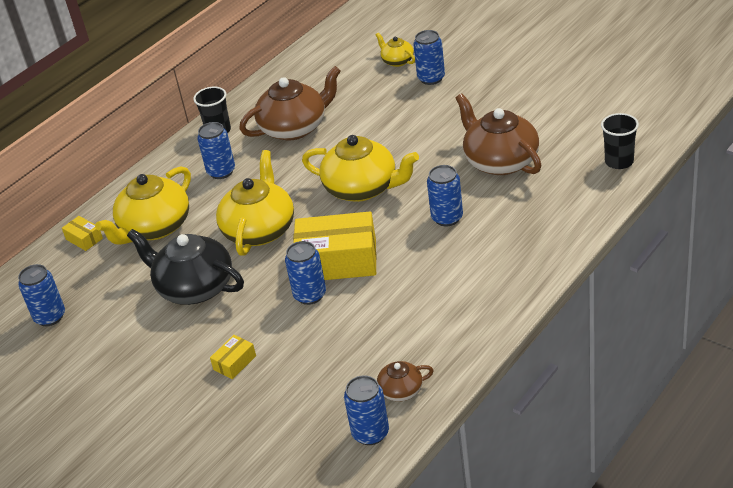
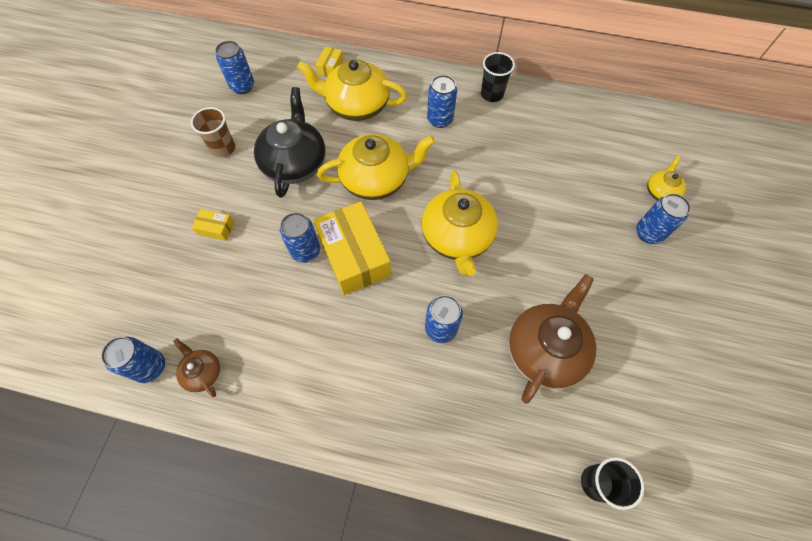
camera: 60 degrees right, 25 degrees up
brown teapot [239,66,341,141] -> none
none -> brown cup [191,107,235,157]

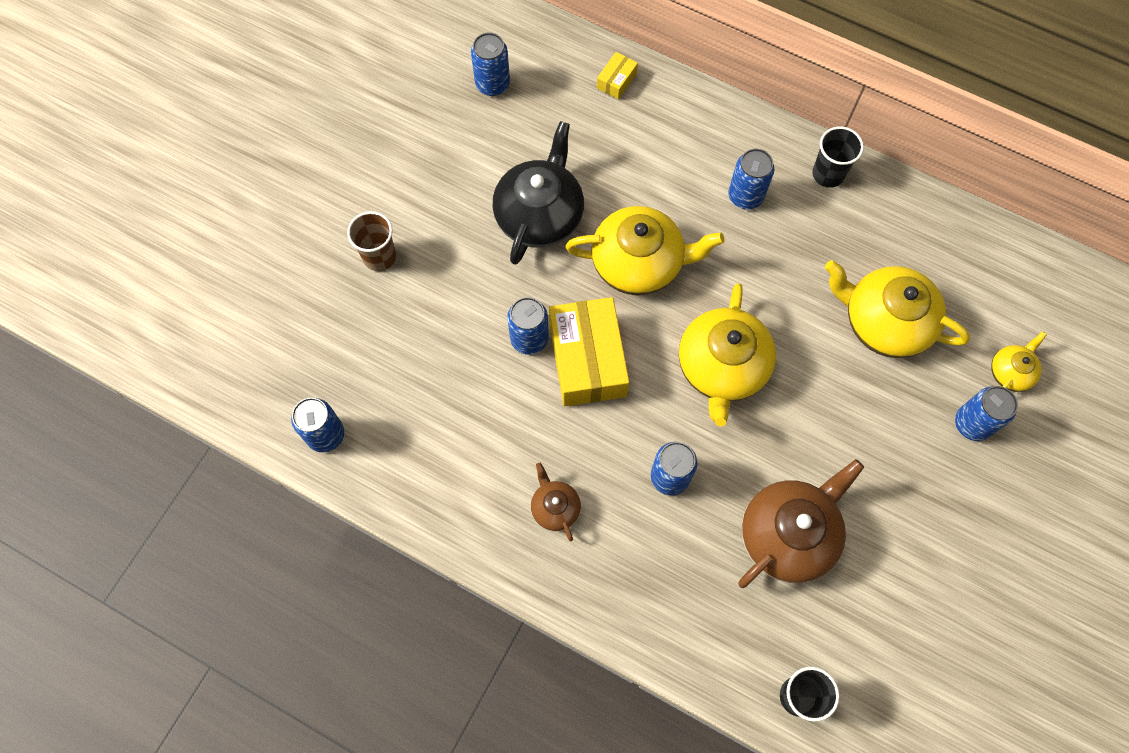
camera: 15 degrees right, 5 degrees up
brown teapot [173,338,221,397] -> brown teapot moved to [531,463,581,541]
brown cup [191,107,235,157] -> brown cup moved to [347,211,396,271]
yellow box [192,209,234,241] -> none
yellow teapot [297,59,407,121] -> yellow teapot moved to [825,260,970,358]

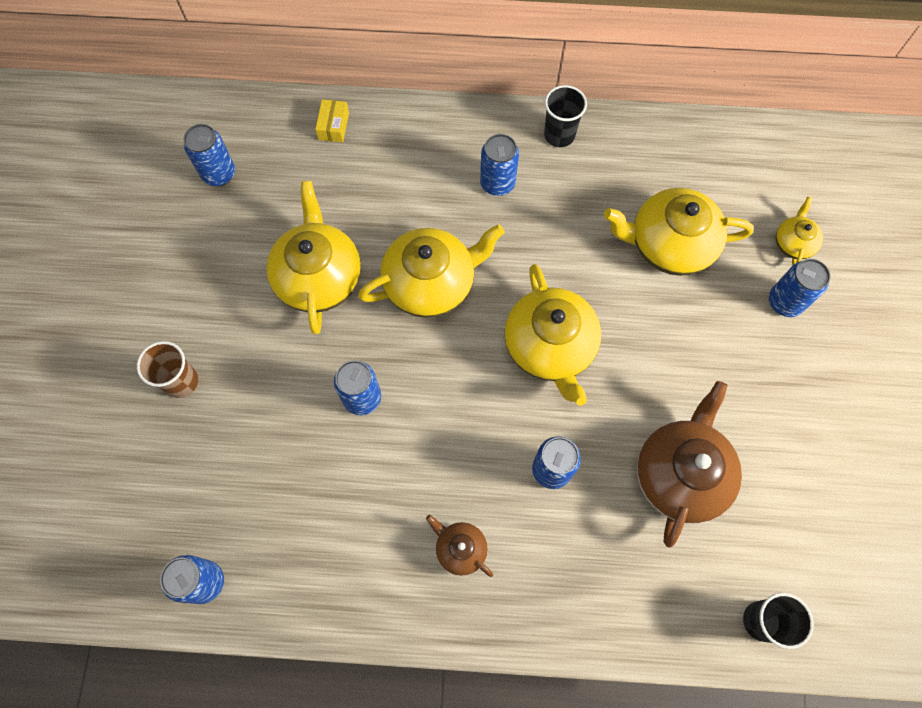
camera: 25 degrees left, 0 degrees up
black teapot [493,121,584,265] -> yellow teapot [266,181,361,334]
yellow box [549,297,629,406] -> none

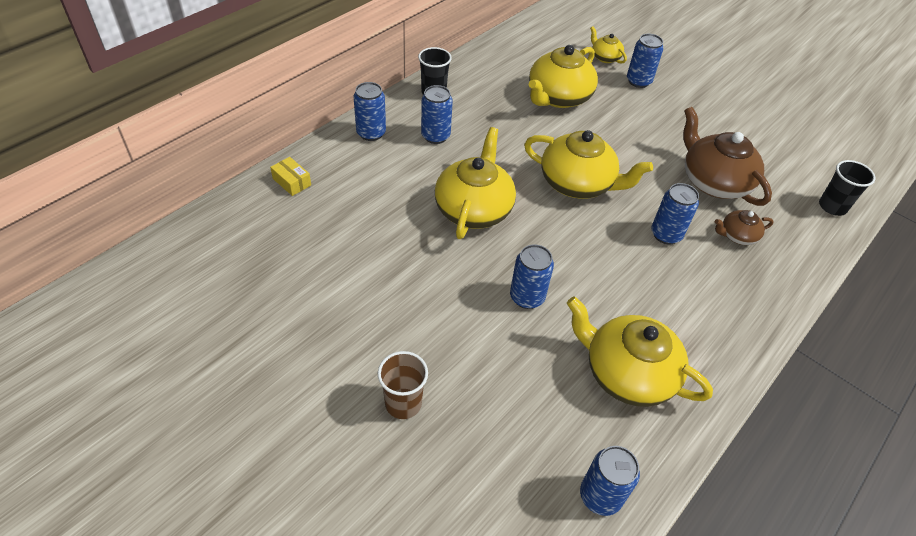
camera: 55 degrees left, 20 degrees down
blue can [184,124,235,186] -> blue can moved to [353,82,386,141]
yellow teapot [266,181,361,334] -> yellow teapot moved to [567,296,713,407]
brown teapot [426,515,493,577] -> brown teapot moved to [715,210,774,245]

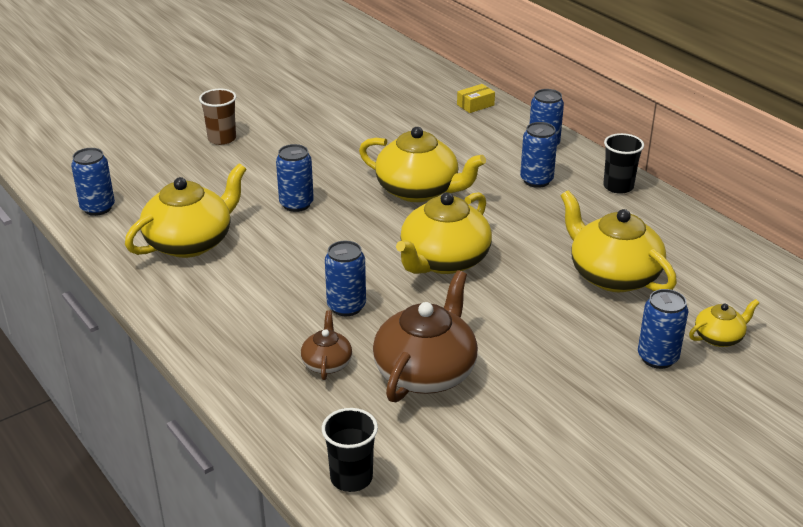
camera: 105 degrees right, 15 degrees down
brown teapot [683,107,772,206] -> brown teapot turned 45 degrees counterclockwise [373,270,478,402]

